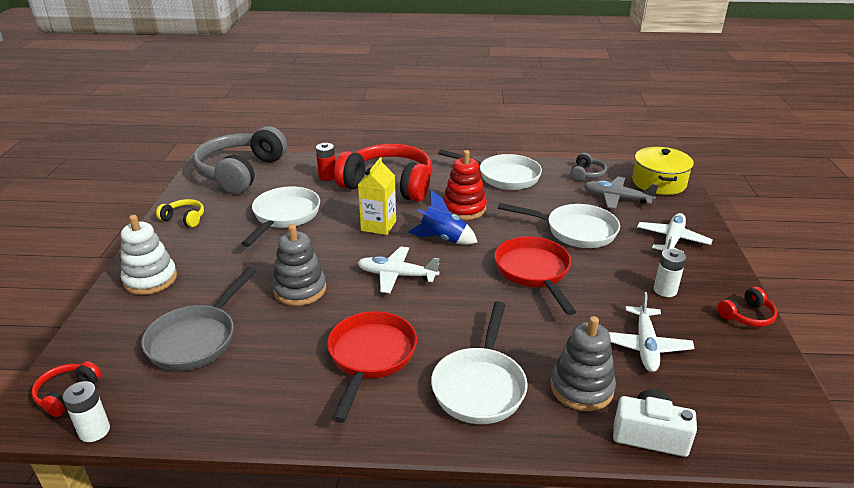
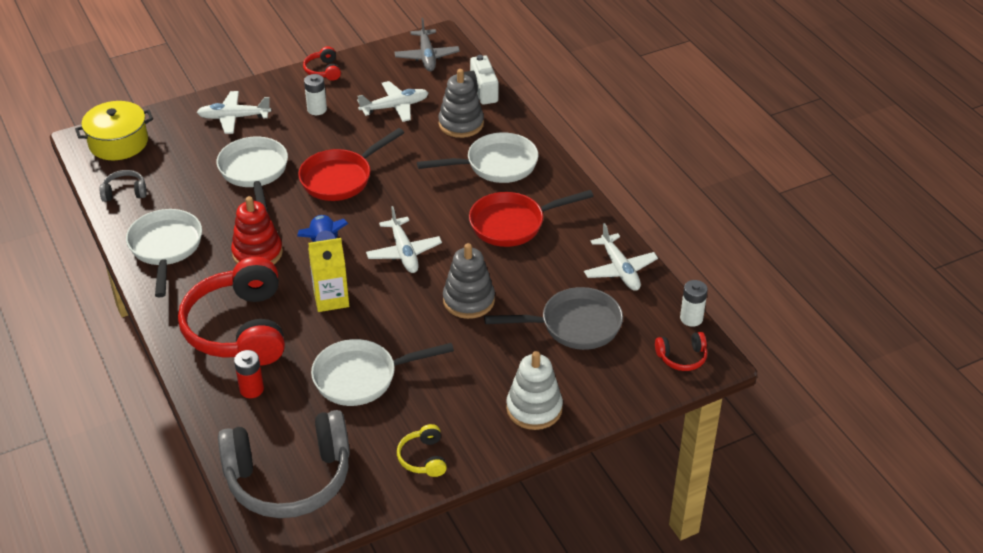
camera: 120 degrees left, 10 degrees up
grey plane [583,177,658,209] -> grey plane moved to [394,18,460,71]
red headphones [717,287,777,327] -> red headphones turned 135 degrees counterclockwise [303,46,341,81]
none -> white plane [584,223,658,291]

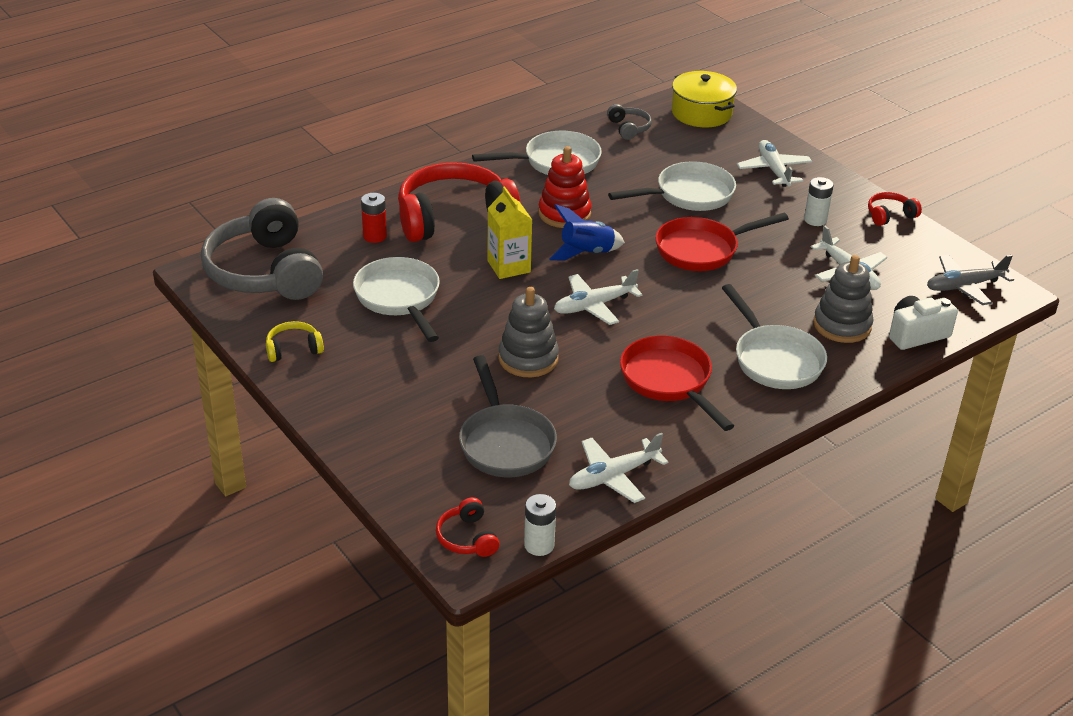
camera: 80 degrees right, 5 degrees down
red pan [298,128,404,201] -> red pan turned 60 degrees counterclockwise [655,213,789,271]
white stacking toy [506,351,563,430] -> none

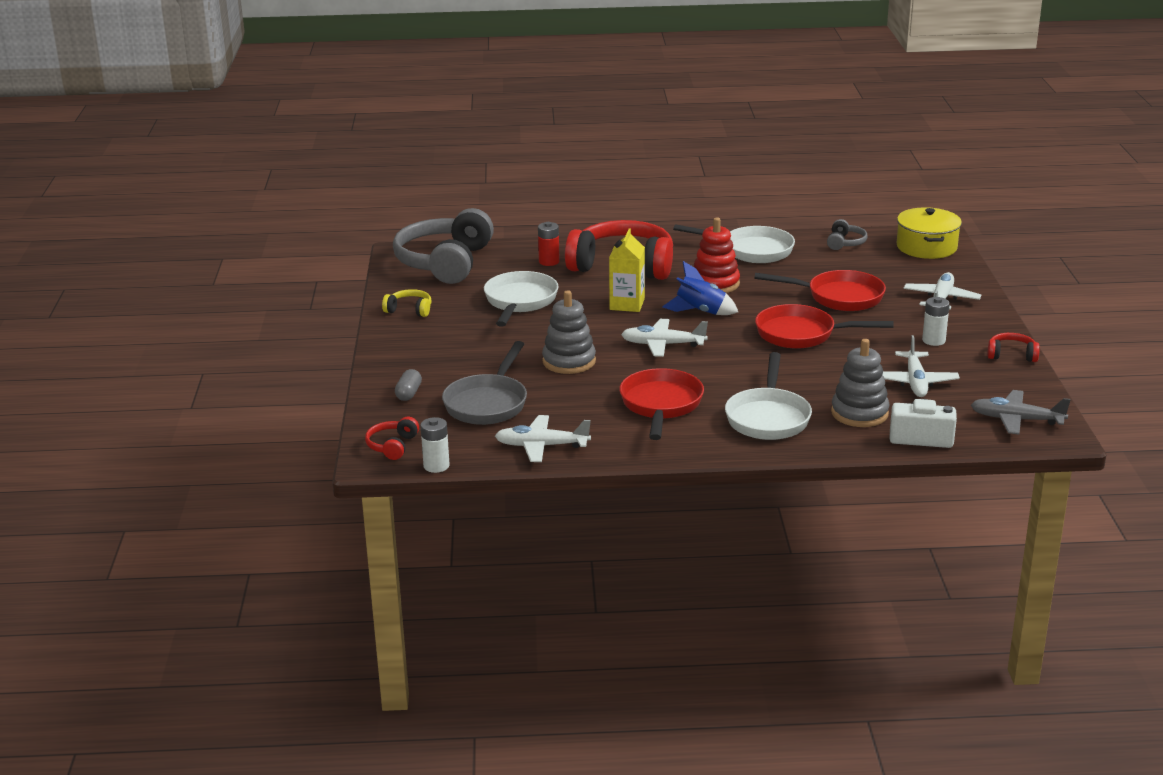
camera: 35 degrees right, 10 degrees down
white pan [608,161,736,211] -> red pan [754,270,886,311]
none -> grey capsule [395,369,422,401]

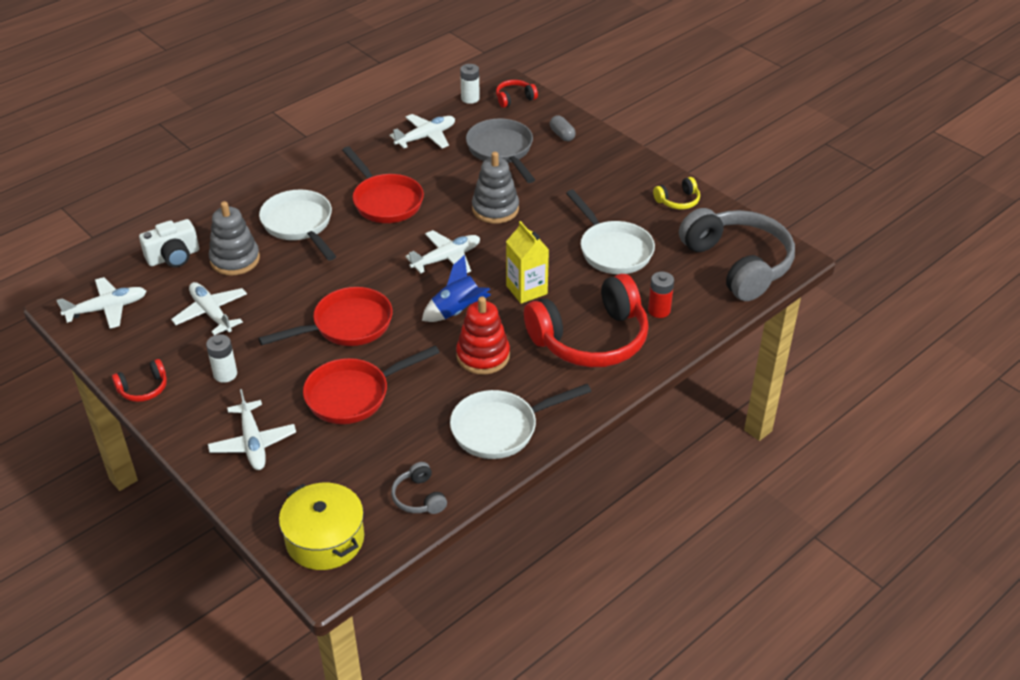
camera: 140 degrees right, 15 degrees up
red headphones [365,417,419,460] -> red headphones turned 90 degrees counterclockwise [496,80,538,108]
grey plane [971,390,1071,435] -> white plane [57,277,146,329]

